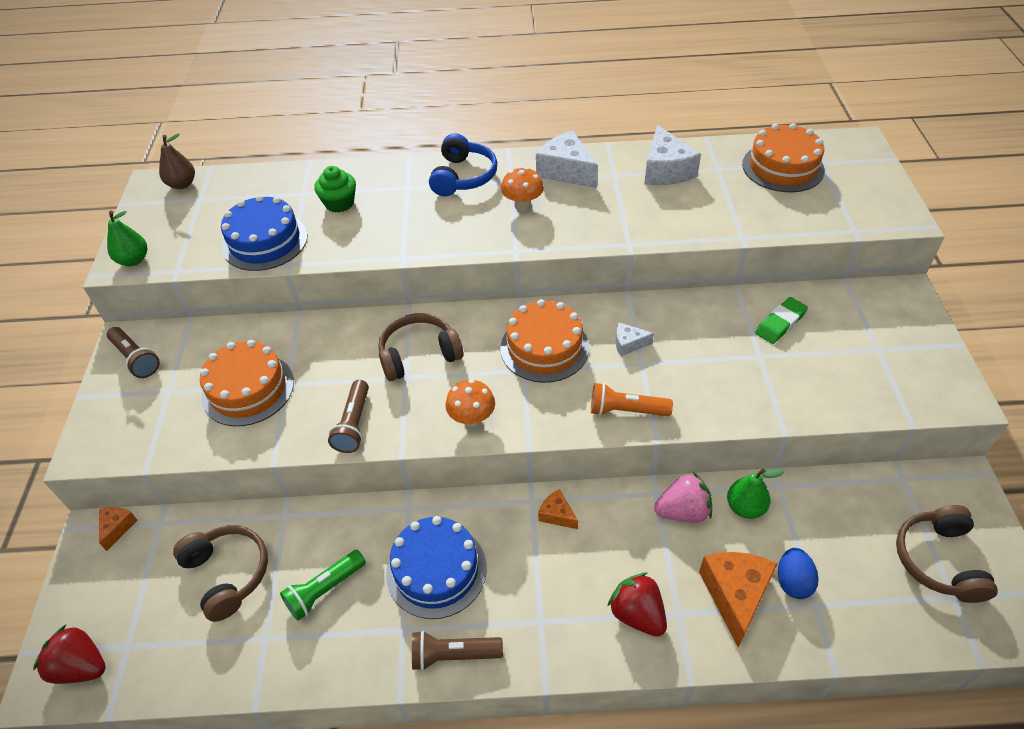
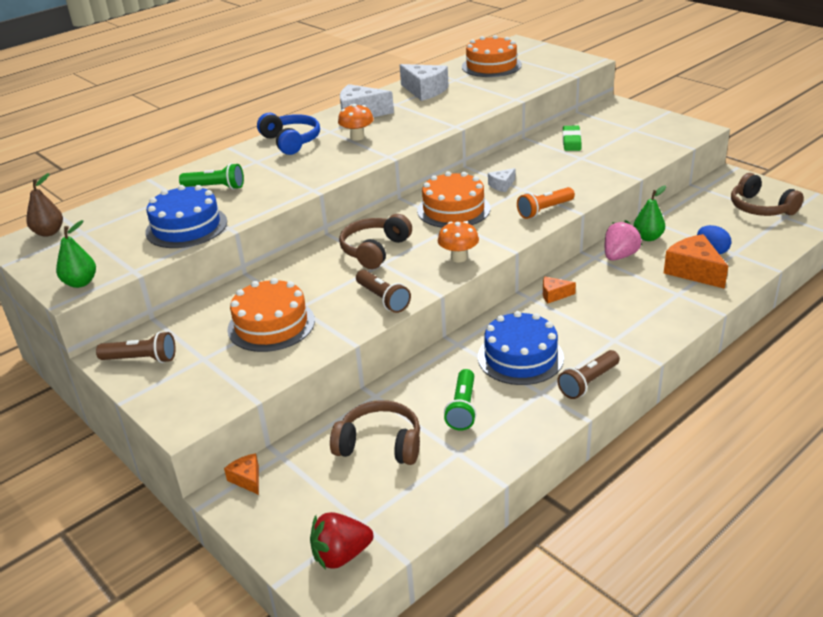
camera: 40 degrees left, 15 degrees down
green cupcake [315,166,356,213] -> green flashlight [179,163,244,190]
red strawberry [607,572,667,637] -> none

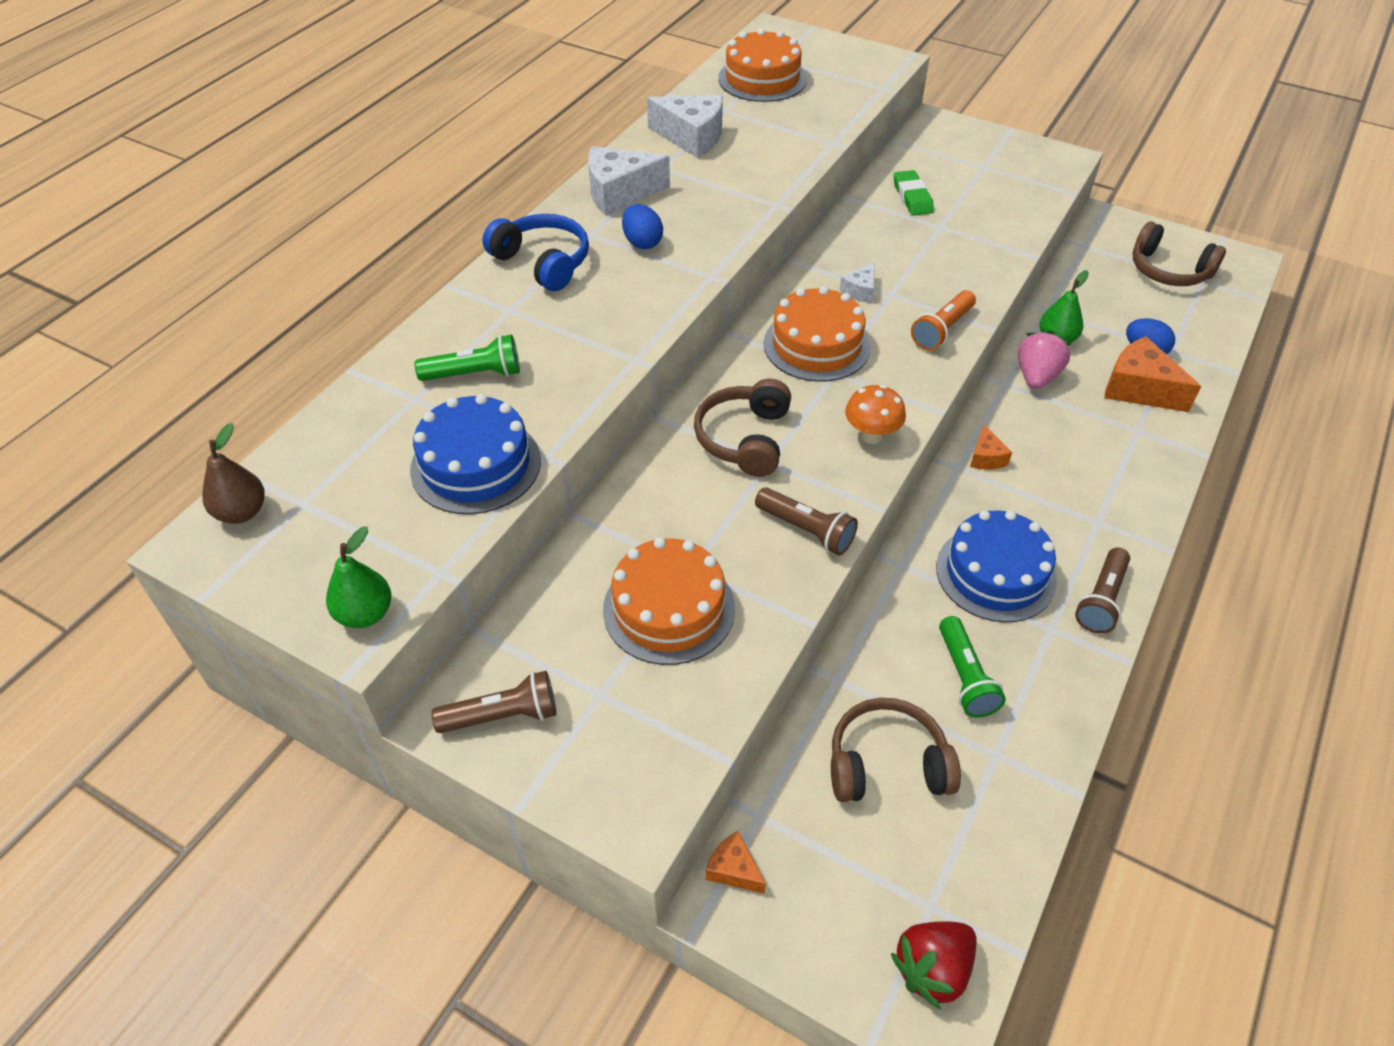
camera: 20 degrees left, 15 degrees up
orange mushroom [338,104,374,141] -> blue egg [622,204,663,249]
orange cheese [543,277,576,303] -> orange cheese turned 75 degrees counterclockwise [970,424,1012,469]

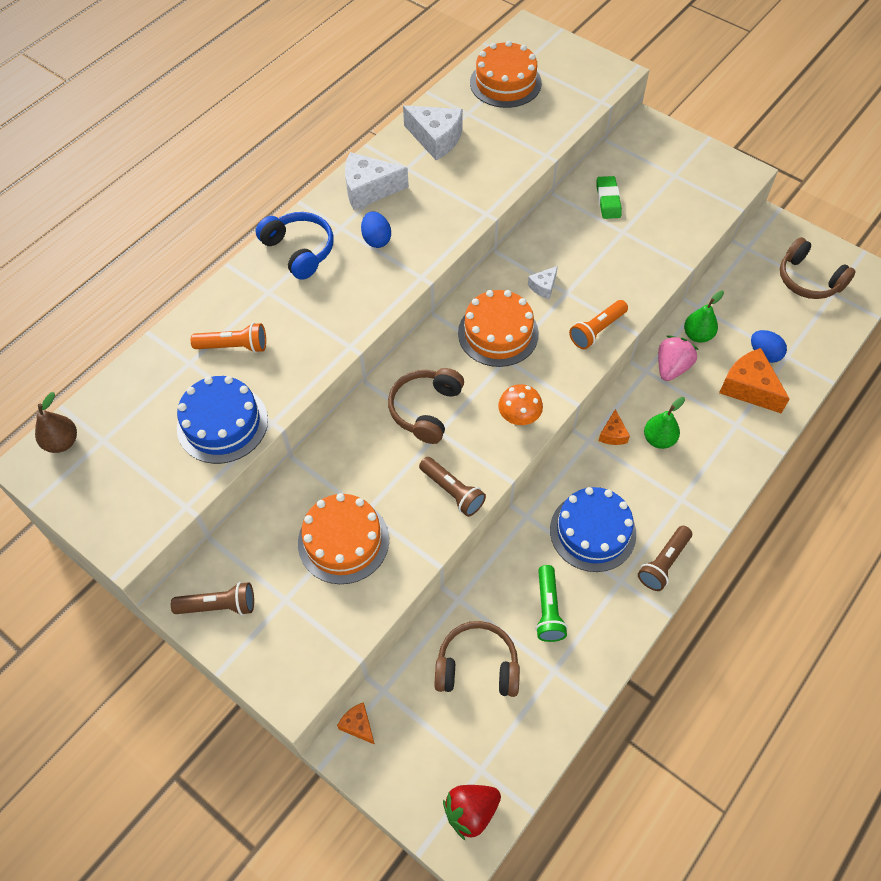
camera: 10 degrees right, 10 degrees up
green pear [326,526,391,628] -> green pear moved to [644,397,685,449]
green flashlight [415,335,520,381] -> orange flashlight [191,323,266,353]

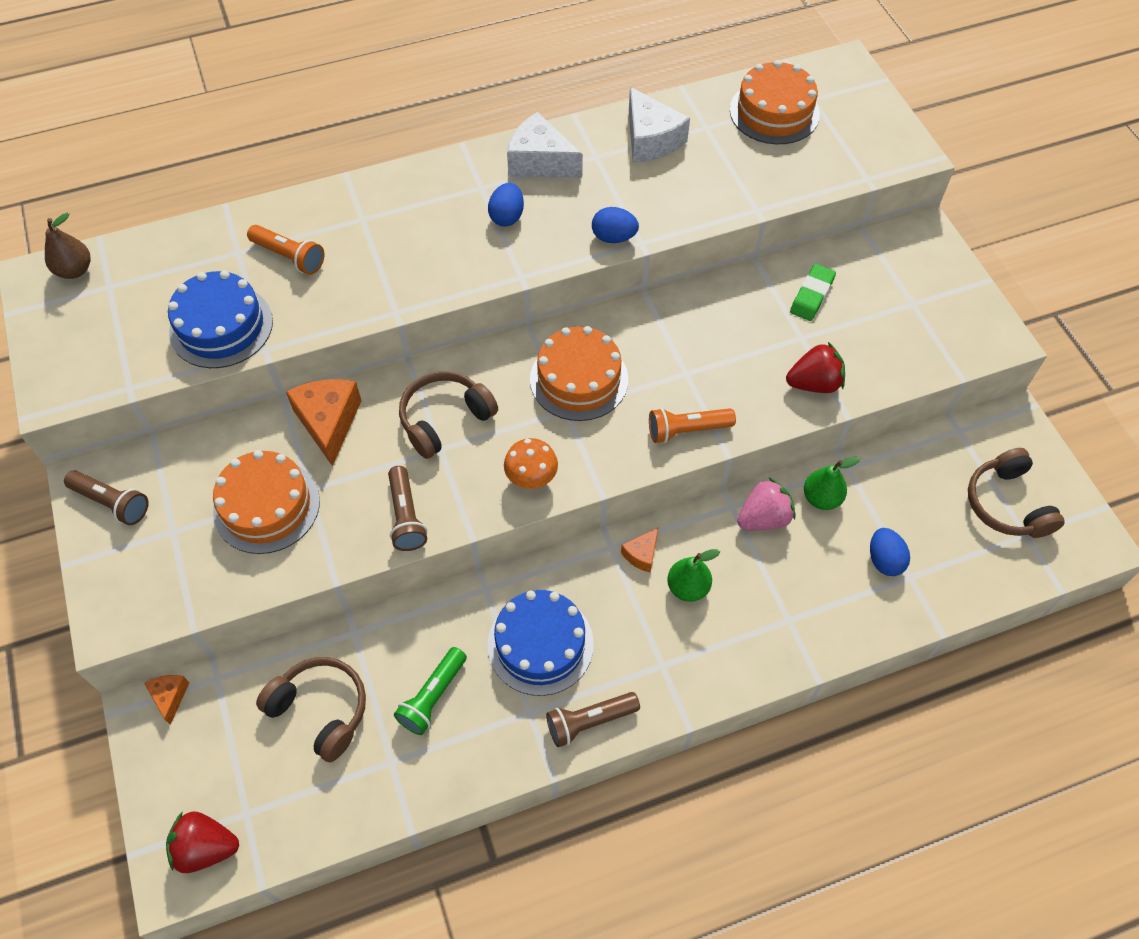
camera: 30 degrees right, 0 degrees up
blue headphones [256,212,334,280] -> none
white cheese [528,266,558,299] -> none
orange cheese [719,348,790,413] -> orange cheese moved to [286,379,362,466]
none -> blue egg [592,207,639,243]
none -> red strawberry [786,342,845,393]

